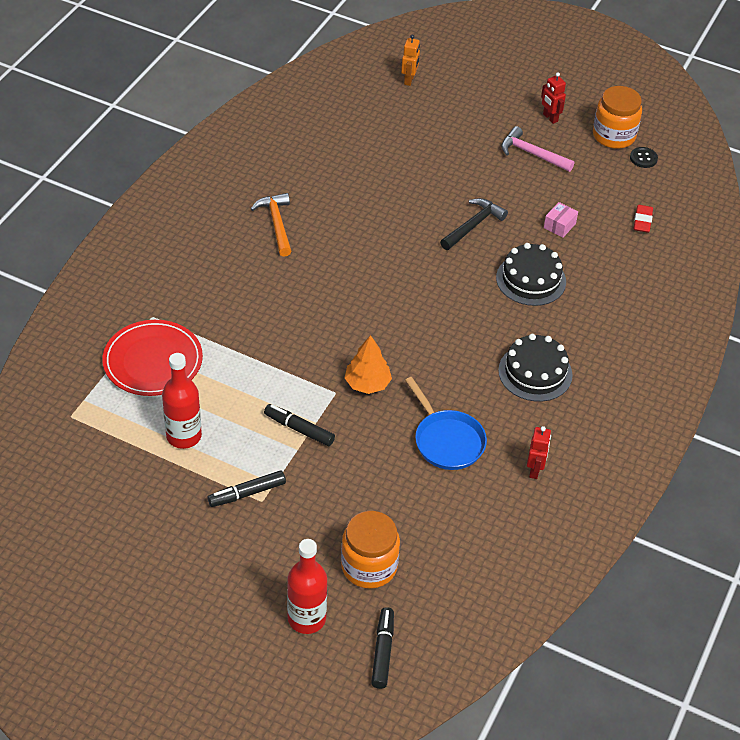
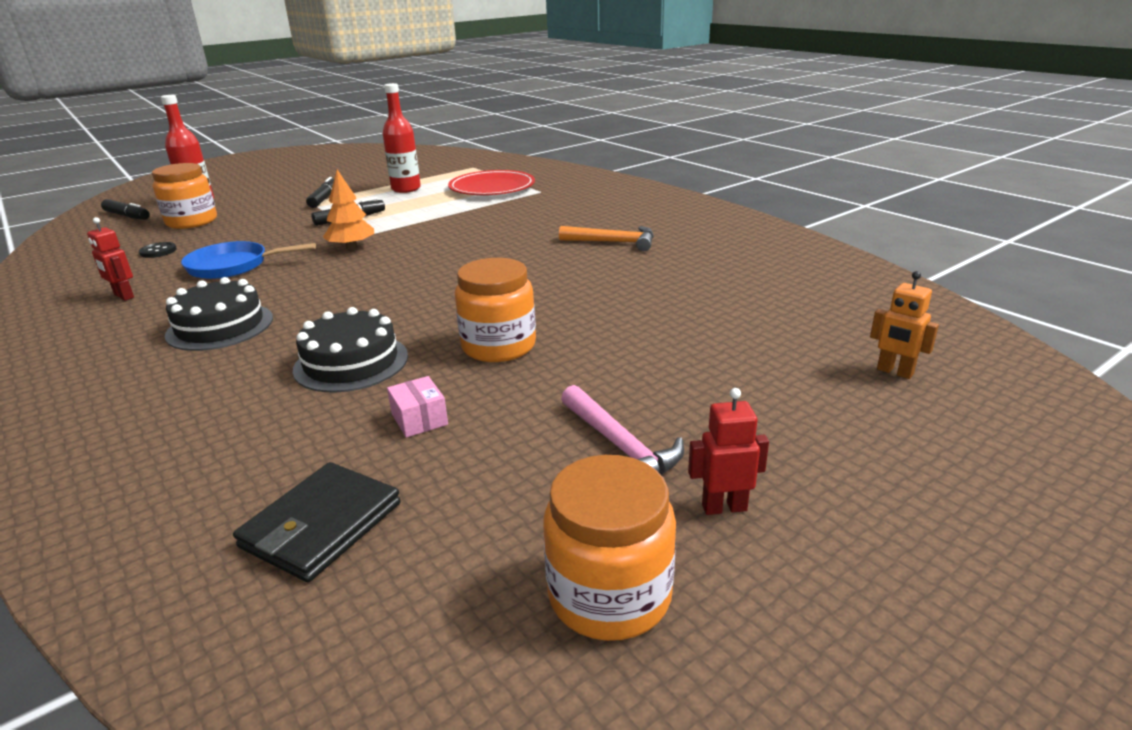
camera: 120 degrees right, 20 degrees down
black hammer [440,198,508,250] -> orange jar [455,258,536,362]
pink hammer [501,126,575,172] -> pink hammer turned 90 degrees clockwise [561,385,684,475]
black button [630,147,658,168] -> black button moved to [139,242,177,258]
red eraser [633,205,653,233] -> black wallet [233,462,401,582]

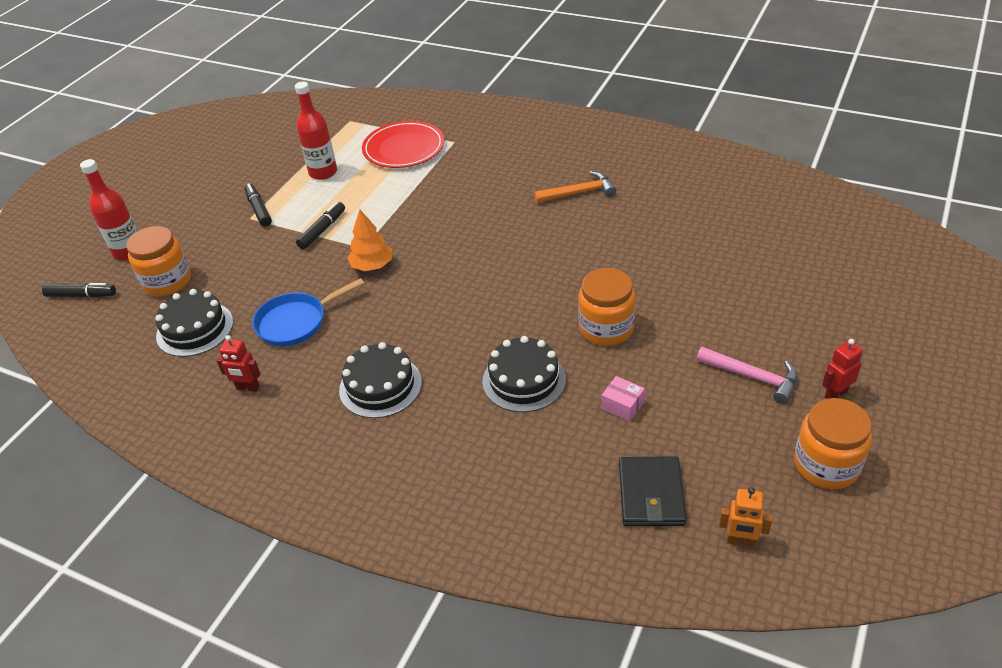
camera: 25 degrees left, 15 degrees up
black button [139,242,177,258] -> black cake [155,289,233,357]
orange robot [870,271,939,379] -> orange robot moved to [719,487,772,547]

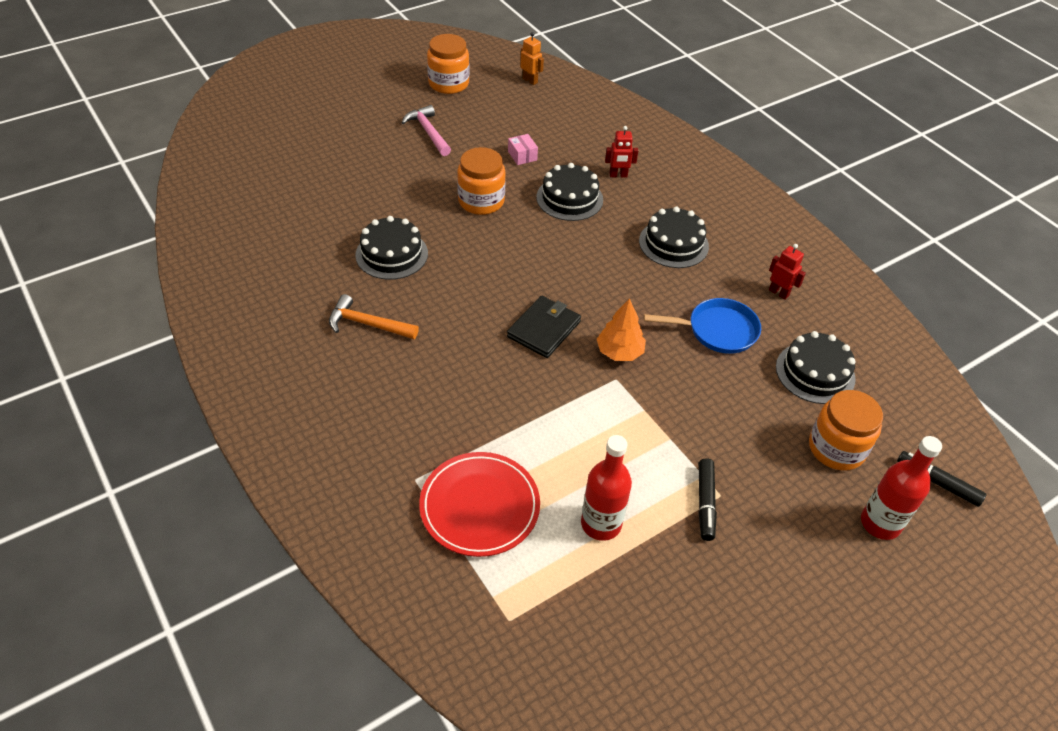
camera: 155 degrees left, 5 degrees up
black marker [296,202,345,249] -> none
black wallet [619,456,687,526] -> black wallet moved to [507,296,581,358]
red robot [822,339,863,399] -> red robot moved to [605,126,638,178]
none -> black cake [355,216,428,280]

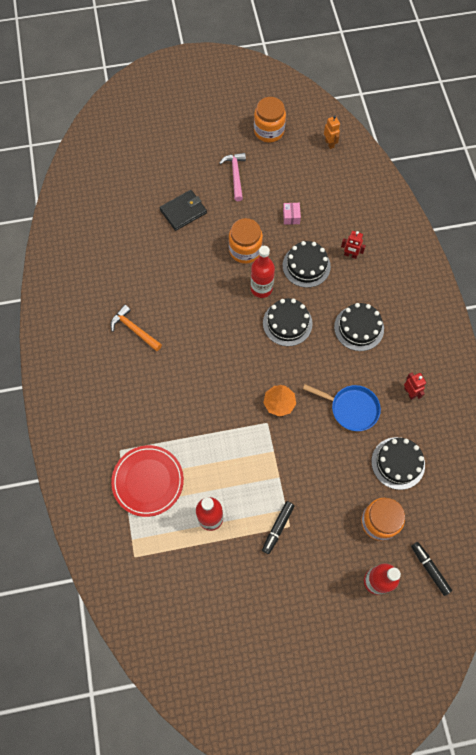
camera: 25 degrees right, 20 degrees up
black cake [355,216,428,280] -> black cake moved to [263,298,313,346]
black wallet [507,296,581,358] -> black wallet moved to [160,190,207,231]
none -> red bottle [251,246,275,298]

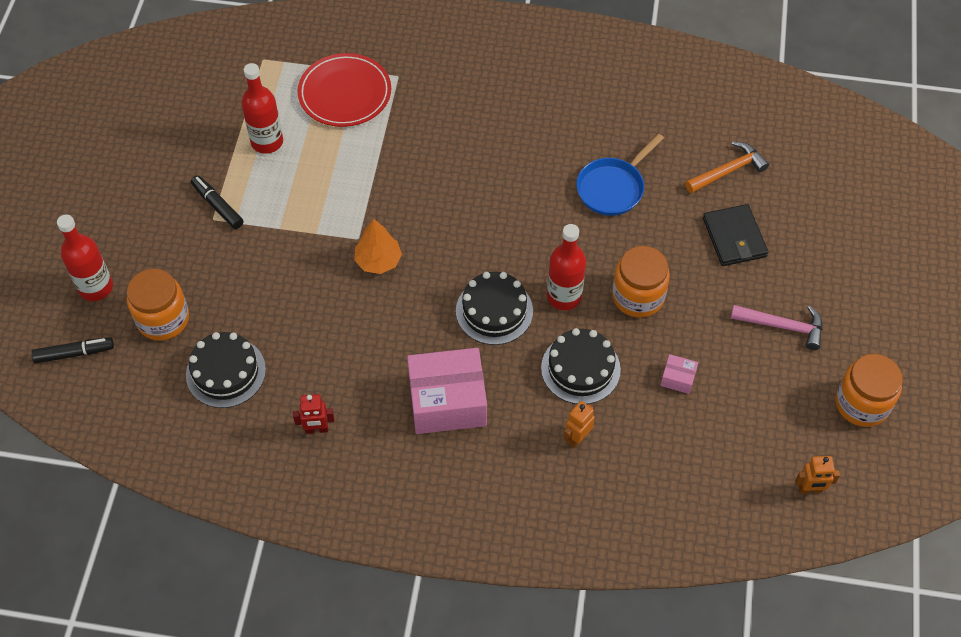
camera: 110 degrees right, 10 degrees down
orange hammer [110,305,162,351] -> orange hammer moved to [685,141,769,193]
blue pan [303,384,381,431] -> blue pan moved to [576,133,664,216]
black cake [334,303,384,351] -> pink box [407,348,487,434]
red robot [341,231,366,259] -> orange robot [563,401,595,448]

